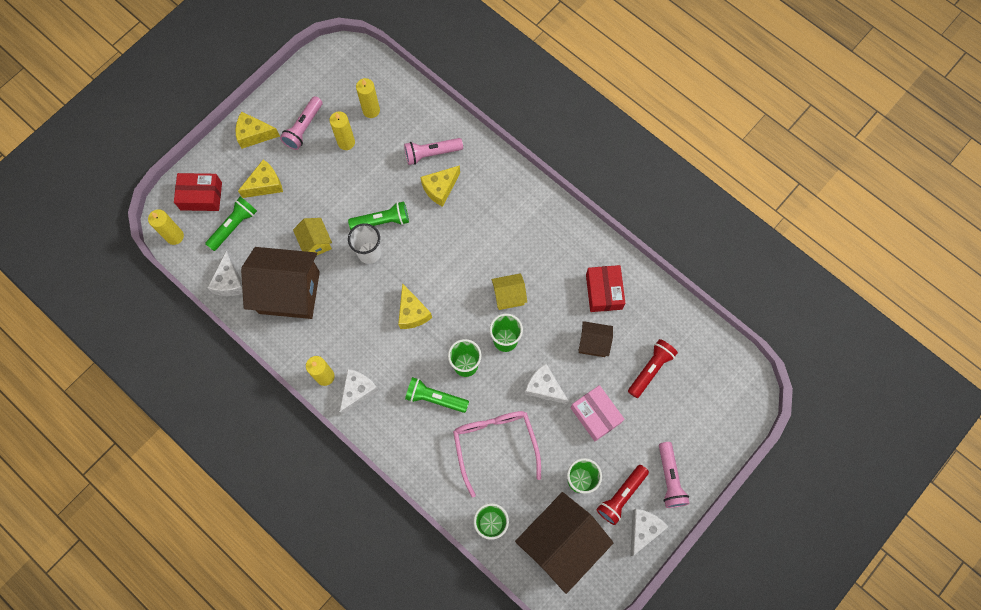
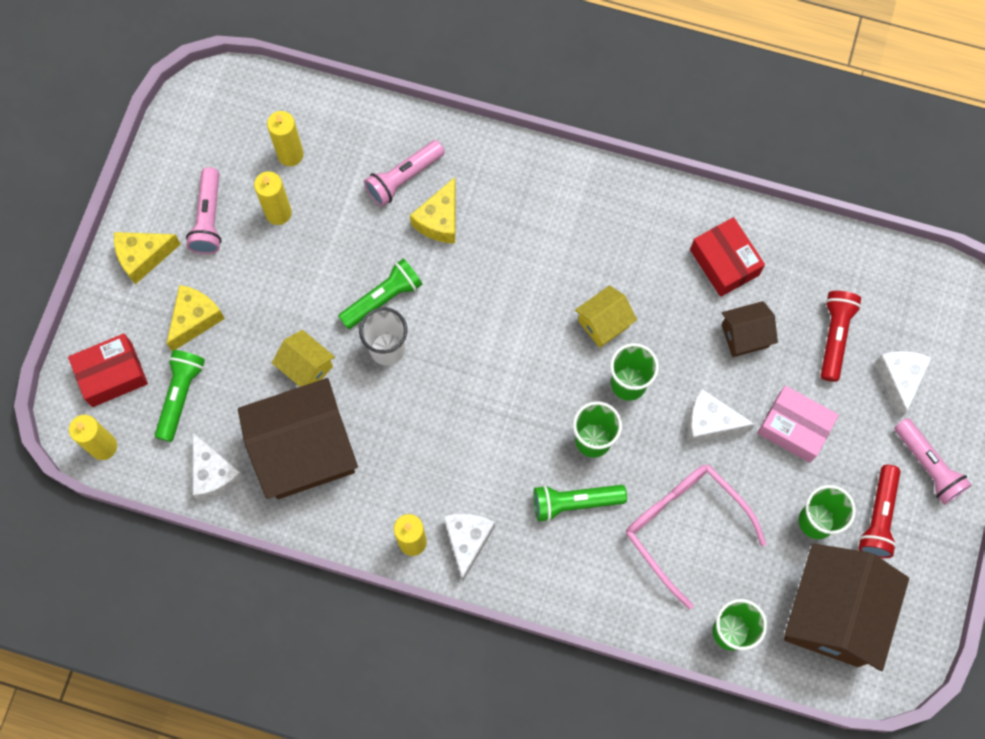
camera: 25 degrees left, 0 degrees up
yellow cheese [398,283,432,329] -> none
white cheese [630,509,668,556] -> white cheese moved to [875,351,932,418]

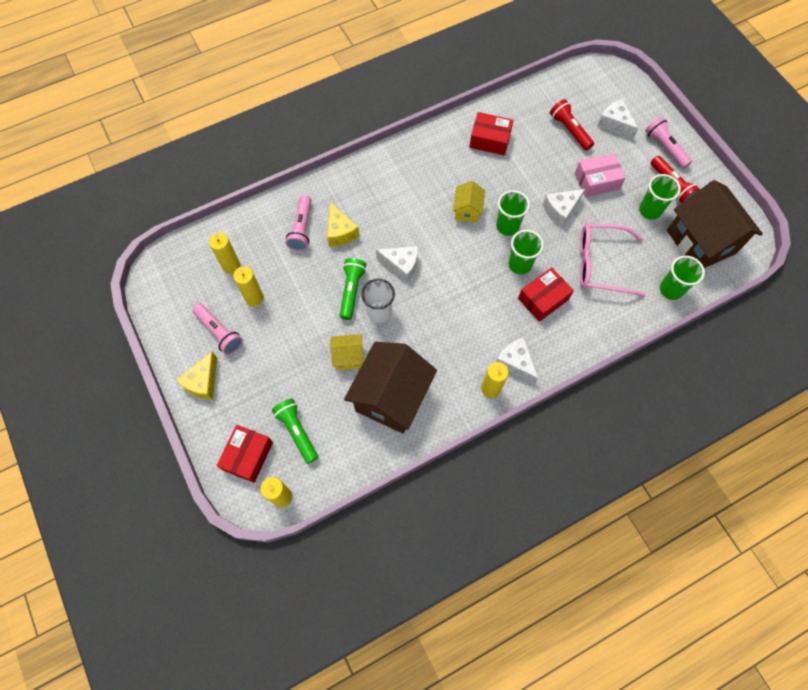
camera: 45 degrees left, 5 degrees down
yellow cheese [166,285,225,351] -> none
white cheese [193,433,244,501] -> white cheese moved to [376,246,418,283]
green flashlight [534,485,627,522] -> red box [518,267,574,322]
brown house [722,301,778,357] -> none
pink flashlight [894,418,972,505] -> pink flashlight turned 135 degrees counterclockwise [645,117,692,169]

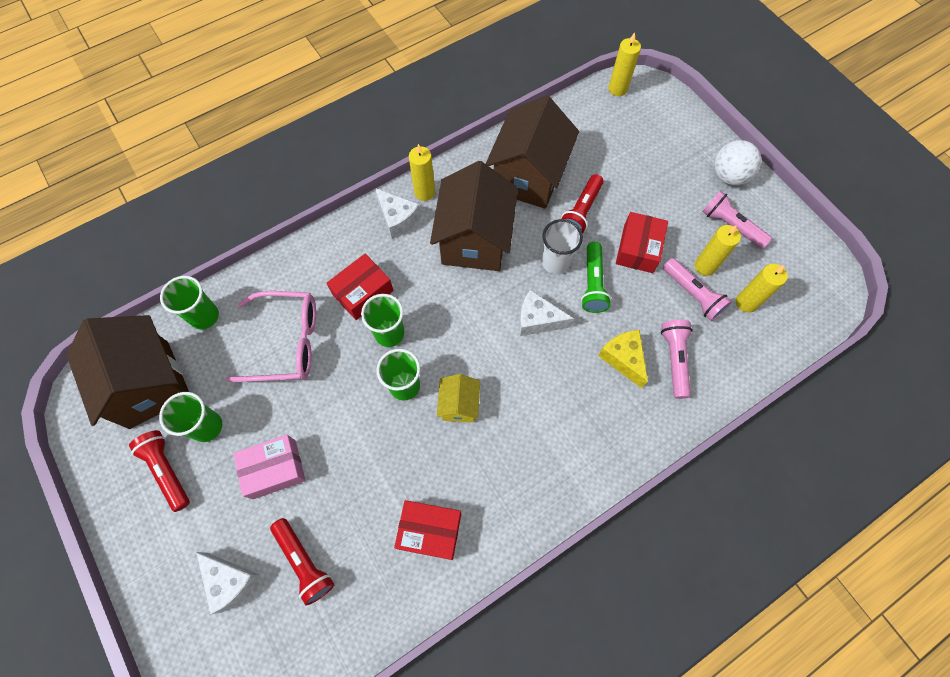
camera: 175 degrees right, 0 degrees up
yellow cheese [176,352,217,400] -> white ball [714,140,761,185]
red box [217,425,273,483] -> red box moved to [616,212,668,273]
green flashlight [272,399,318,464] -> none
yellow house [330,334,364,370] -> red flashlight [561,174,604,234]
white cheese [543,189,585,227] -> none
pink flashlight [645,117,692,169] -> pink flashlight moved to [663,258,732,321]
none -> brown house [430,161,518,271]

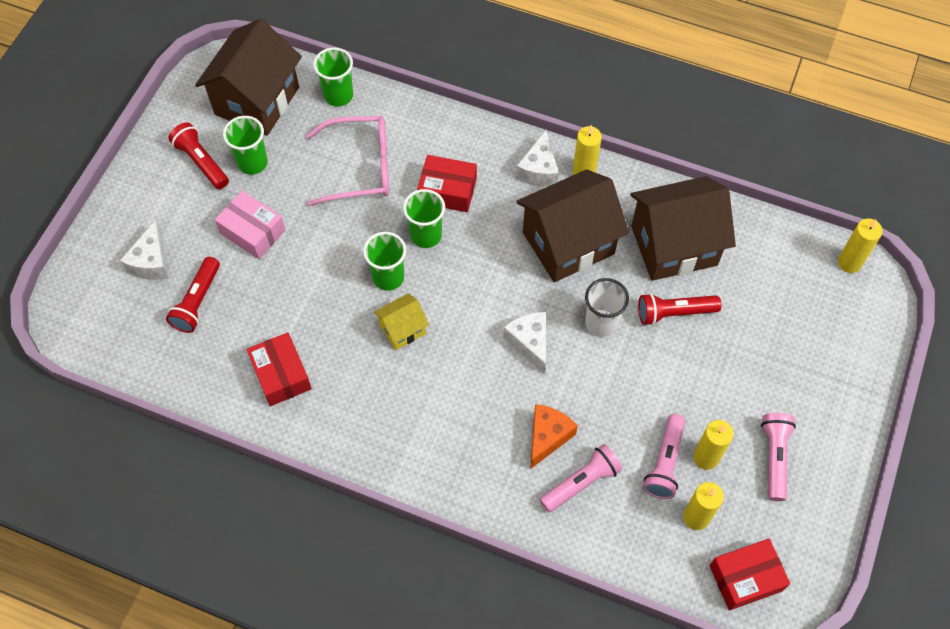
camera: 55 degrees right, 5 degrees down
red flashlight [129,430,190,512] -> red flashlight turned 60 degrees counterclockwise [168,122,229,189]
pink glasses [226,291,316,382] -> pink glasses turned 60 degrees counterclockwise [306,116,389,206]
green flashlight [581,242,611,313] -> none
yellow cheese [598,330,648,388] -> orange cheese [530,404,578,469]
red box [616,212,668,273] -> red box moved to [709,539,790,610]
white ball [714,140,761,185] -> none

